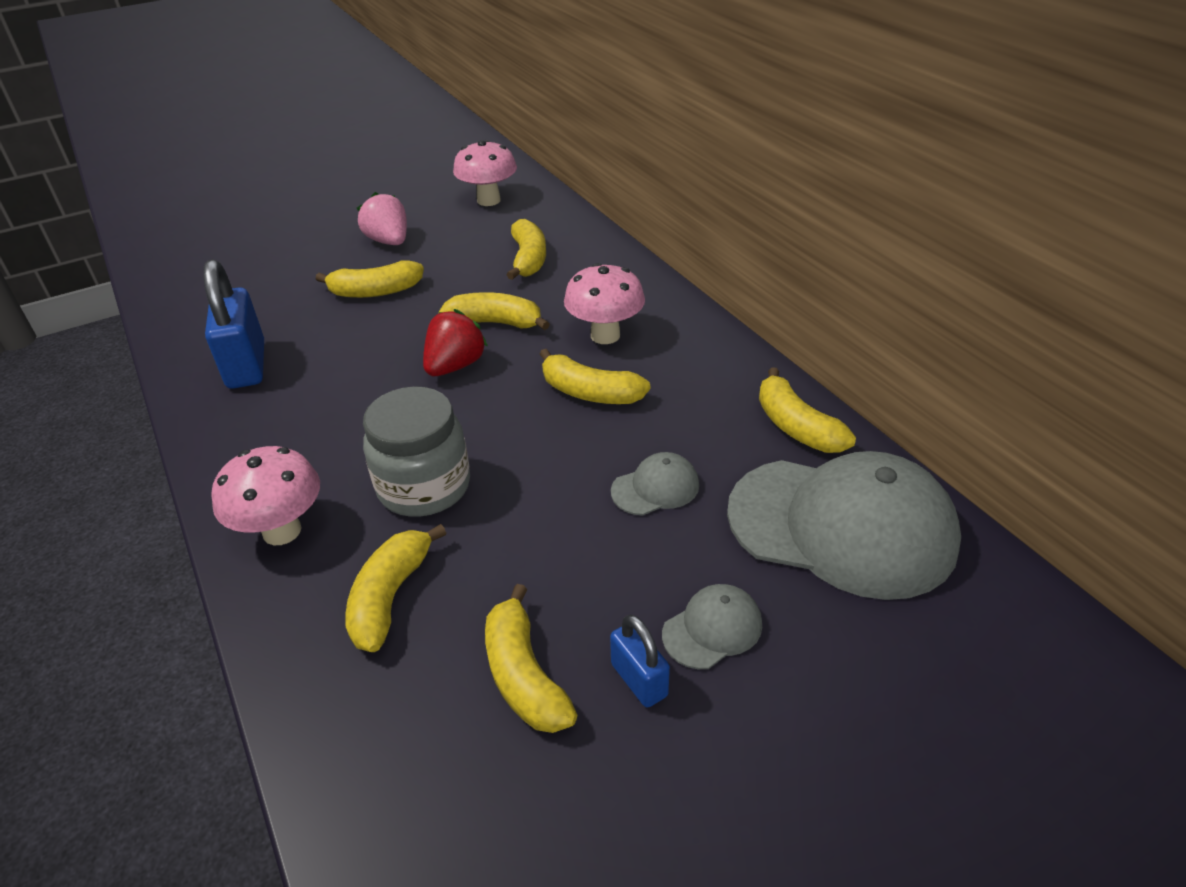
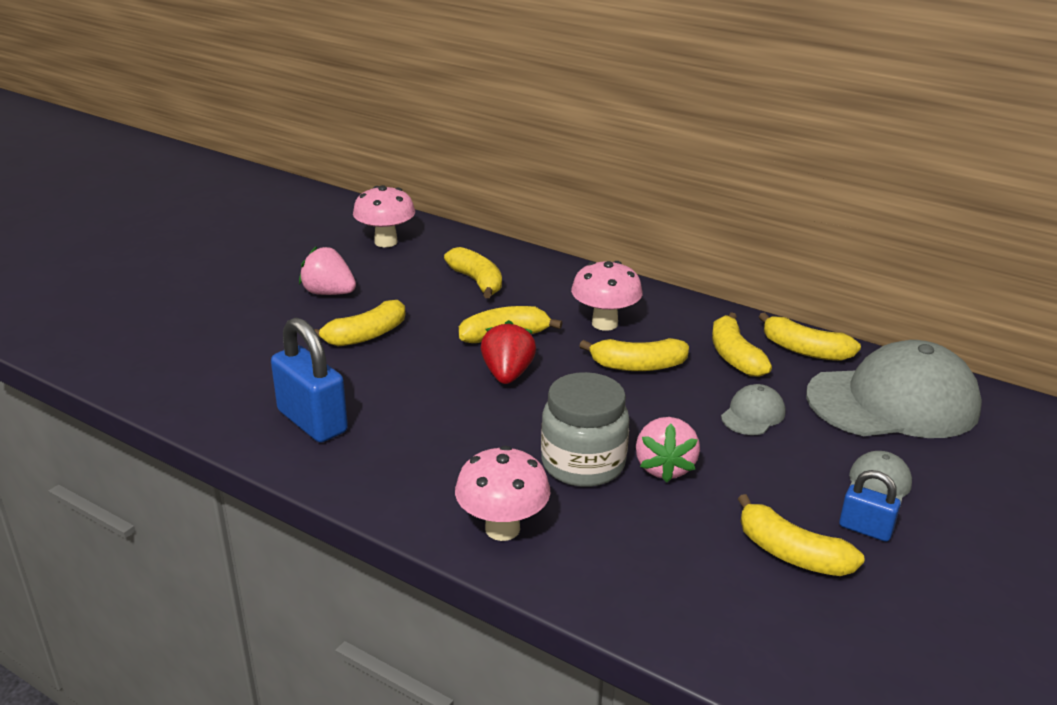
camera: 30 degrees left, 10 degrees down
yellow banana [345,524,446,652] -> yellow banana moved to [712,312,772,377]
none -> pink strawberry [636,417,700,483]

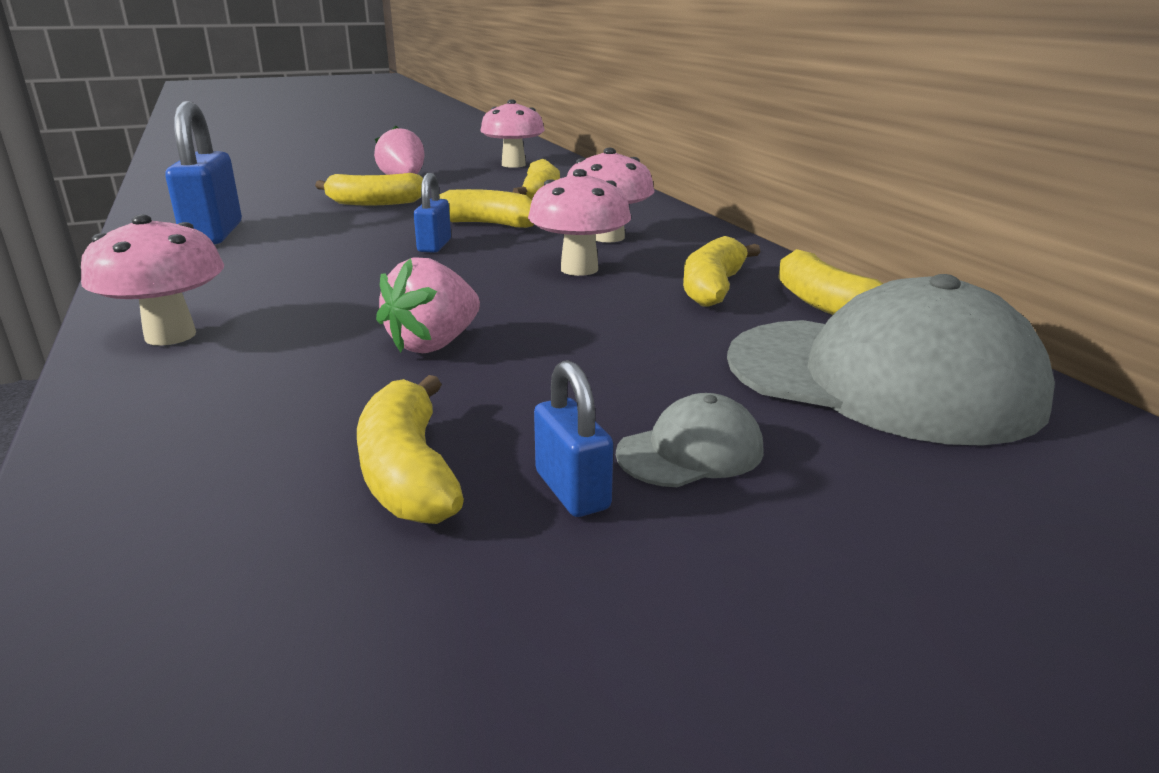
camera: 35 degrees right, 5 degrees down
red strawberry [481,320,536,384] -> blue padlock [414,173,451,253]
grey jar [541,372,629,487] -> none
yellow banana [579,338,689,371] -> pink mushroom [528,169,631,276]
grey cap [721,384,785,435] -> none

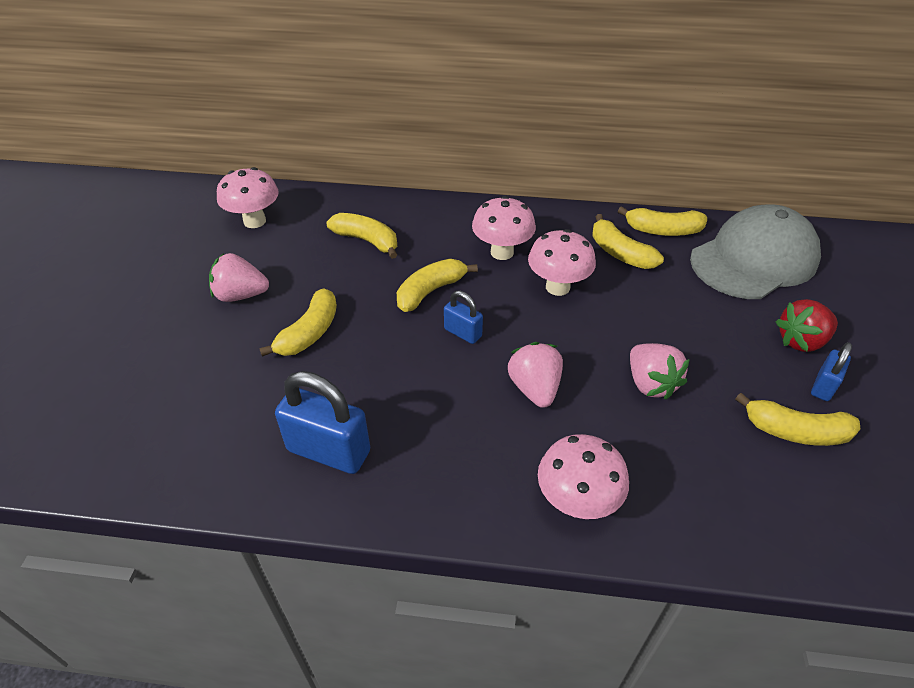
camera: 60 degrees left, 20 degrees up
blue padlock [534,360,613,517] -> blue padlock turned 60 degrees counterclockwise [811,342,852,401]
grey cap [616,393,764,487] -> red strawberry [776,299,838,352]
none -> pink strawberry [508,342,563,408]

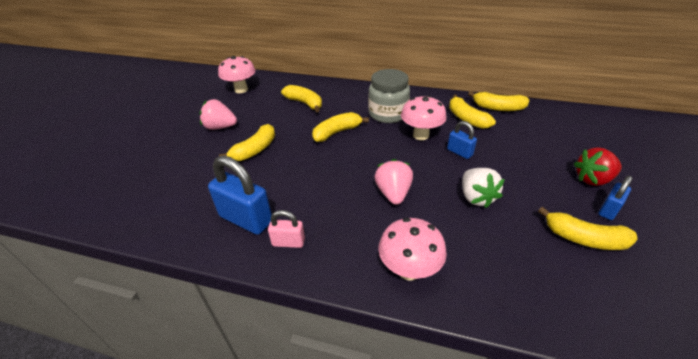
camera: 10 degrees right, 5 degrees down
blue padlock [444,291,483,344] -> blue padlock moved to [447,121,477,159]
pink mushroom [472,196,536,260] -> grey jar [368,69,410,123]
pink strawberry [630,343,690,400] -> white strawberry [462,168,505,208]
grey cap [690,204,821,299] -> none
none -> pink padlock [268,210,305,248]

